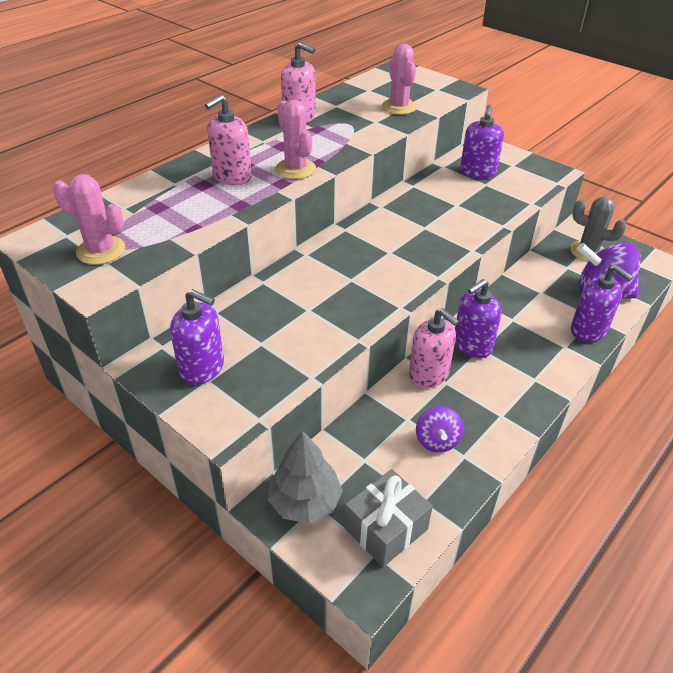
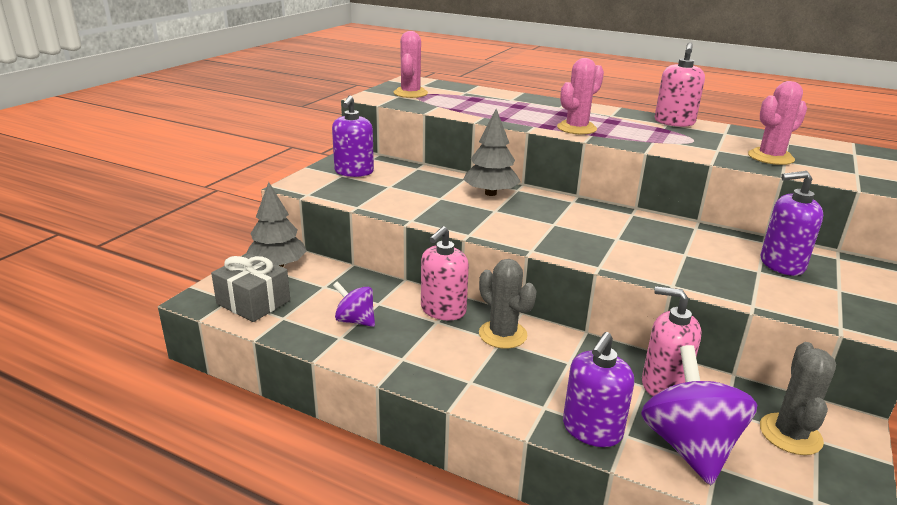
camera: 75 degrees right, 15 degrees down
pink soap dispenser [205,95,252,185] -> pink soap dispenser moved to [642,286,702,396]
purple spinning top [416,406,464,453] -> purple spinning top turned 45 degrees clockwise [333,281,375,327]
purple soap dispenser [455,279,502,358] -> grey cactus [479,259,537,349]
none -> grey tree [463,109,521,196]

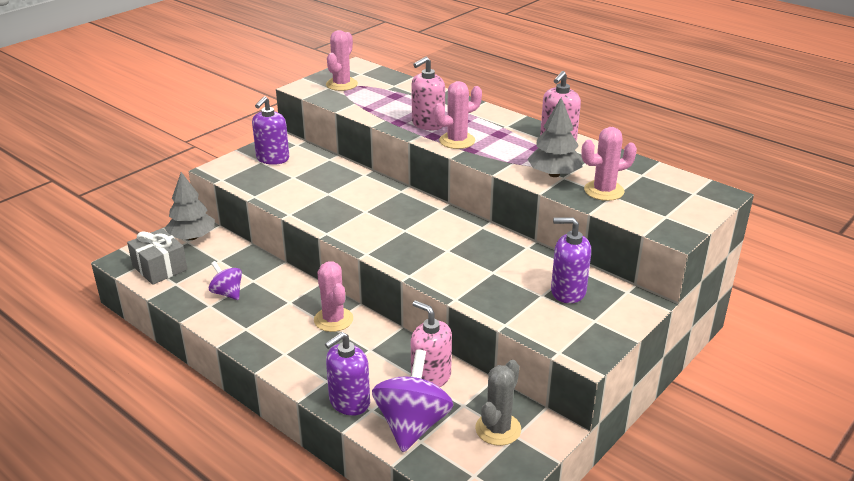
camera: 15 degrees right, 5 degrees up
pink soap dispenser [421,226,469,321] -> pink soap dispenser moved to [411,57,445,130]
grey tree [463,109,521,196] -> grey tree moved to [527,97,582,177]
grey cactus [479,259,537,349] -> pink cactus [314,261,353,332]

